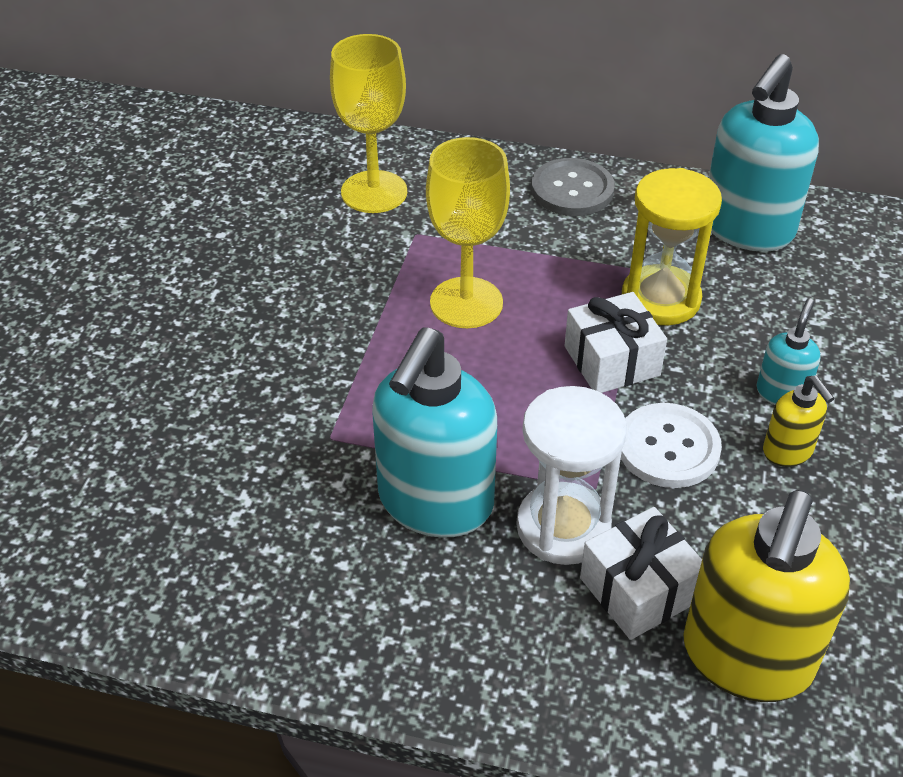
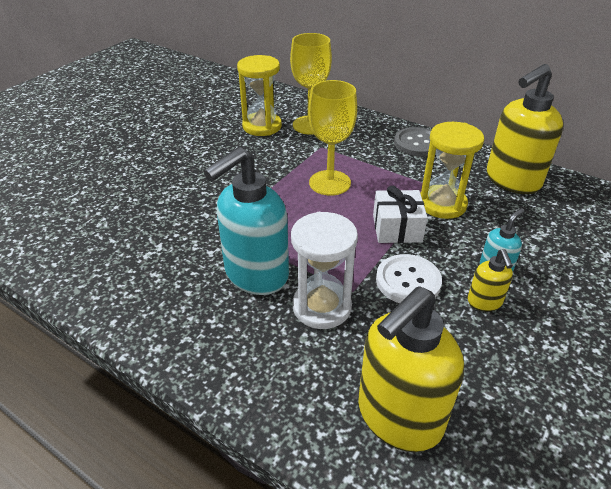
camera: 20 degrees right, 5 degrees down
white gift [580,507,702,640] -> none
turquoise soap dispenser [709,54,819,252] -> yellow soap dispenser [487,64,563,194]
none -> yellow hourglass [237,55,282,136]

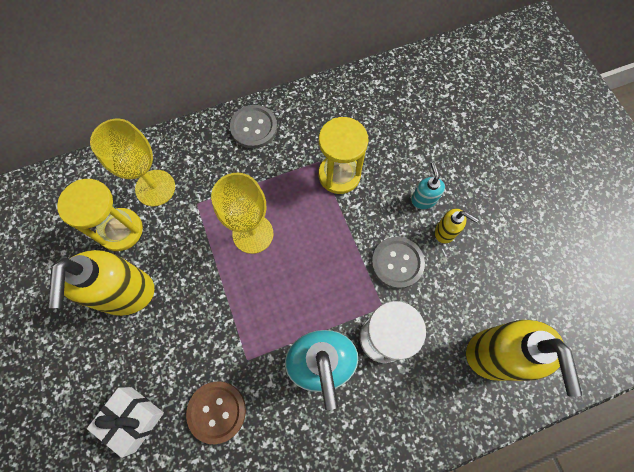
camera: 55 degrees left, 30 degrees up
white gift [373,186,428,243] -> white gift moved to [87,387,164,458]
white button [376,254,442,303] -> grey button [372,237,425,289]
yellow soap dispenser [487,64,563,194] -> yellow soap dispenser moved to [48,250,155,316]
none -> brown button [186,381,246,444]

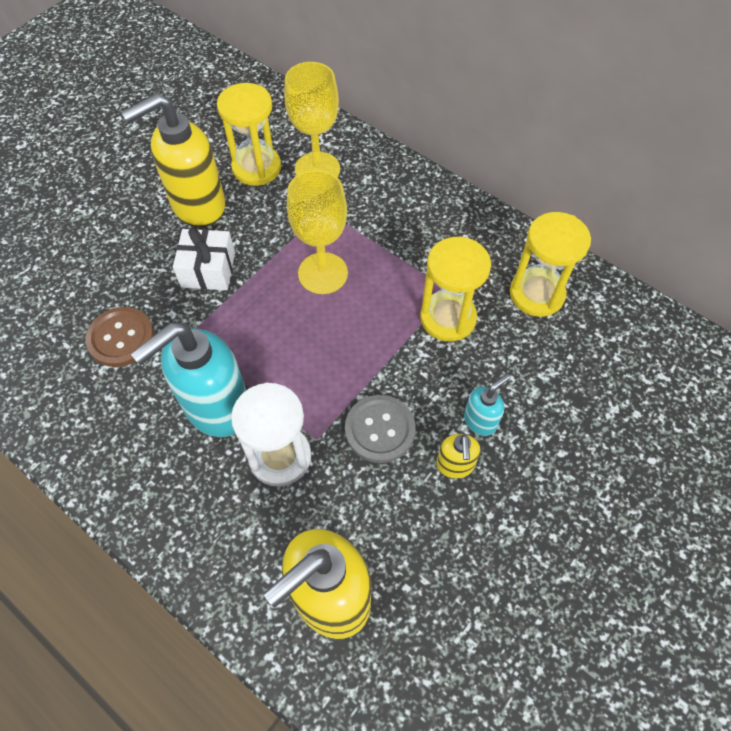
camera: 60 degrees right, 10 degrees down
white gift [87,387,164,458] -> white gift moved to [173,227,235,290]
grey button [230,105,277,148] -> none
none -> yellow hourglass [510,212,591,317]

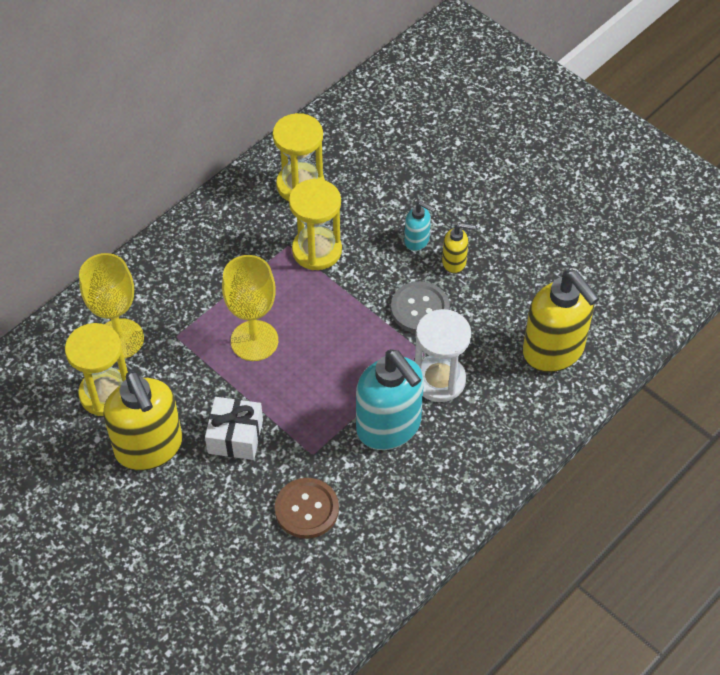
camera: 85 degrees left, 5 degrees down
turquoise soap dispenser [464,374,510,436] -> turquoise soap dispenser turned 150 degrees clockwise [404,201,436,251]

